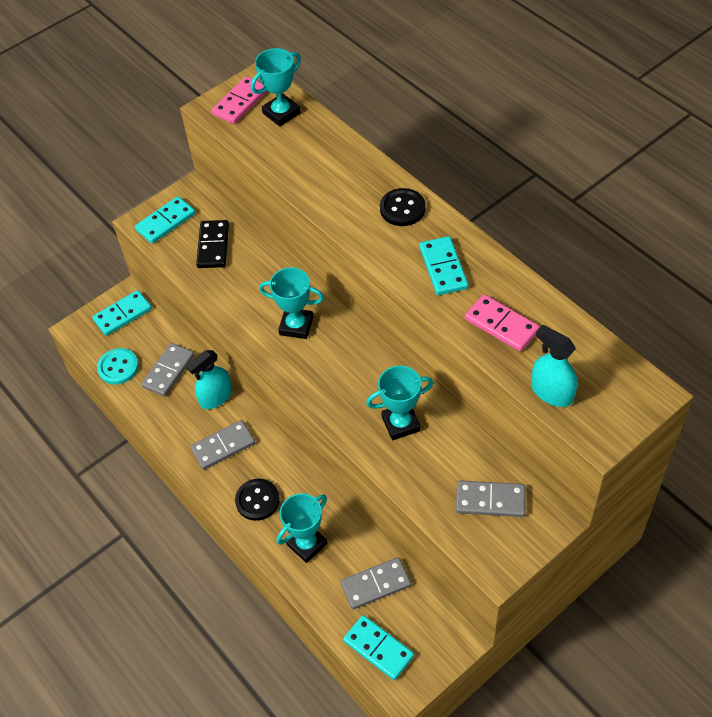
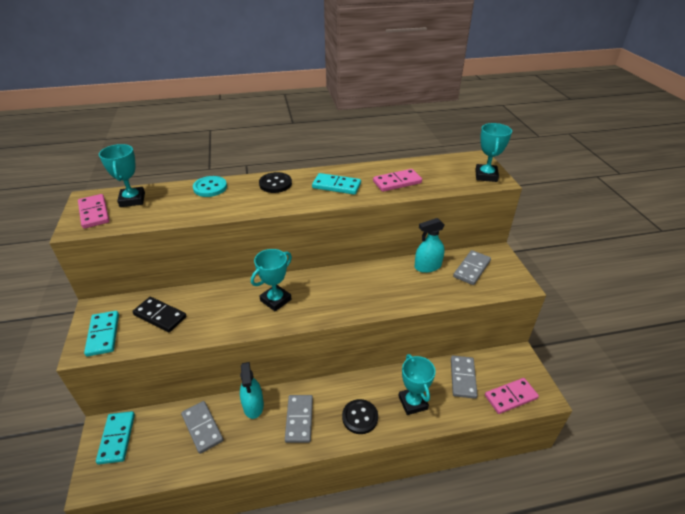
camera: 65 degrees left, 15 degrees down
turquoise button [97,348,139,385] -> turquoise button moved to [193,176,227,197]
turquoise domino [343,615,414,680] -> pink domino [485,378,539,414]
turquoise trophy [366,366,433,440] -> turquoise trophy moved to [475,123,512,182]
turquoise spray bottle [531,325,578,407] -> turquoise spray bottle moved to [415,218,445,273]

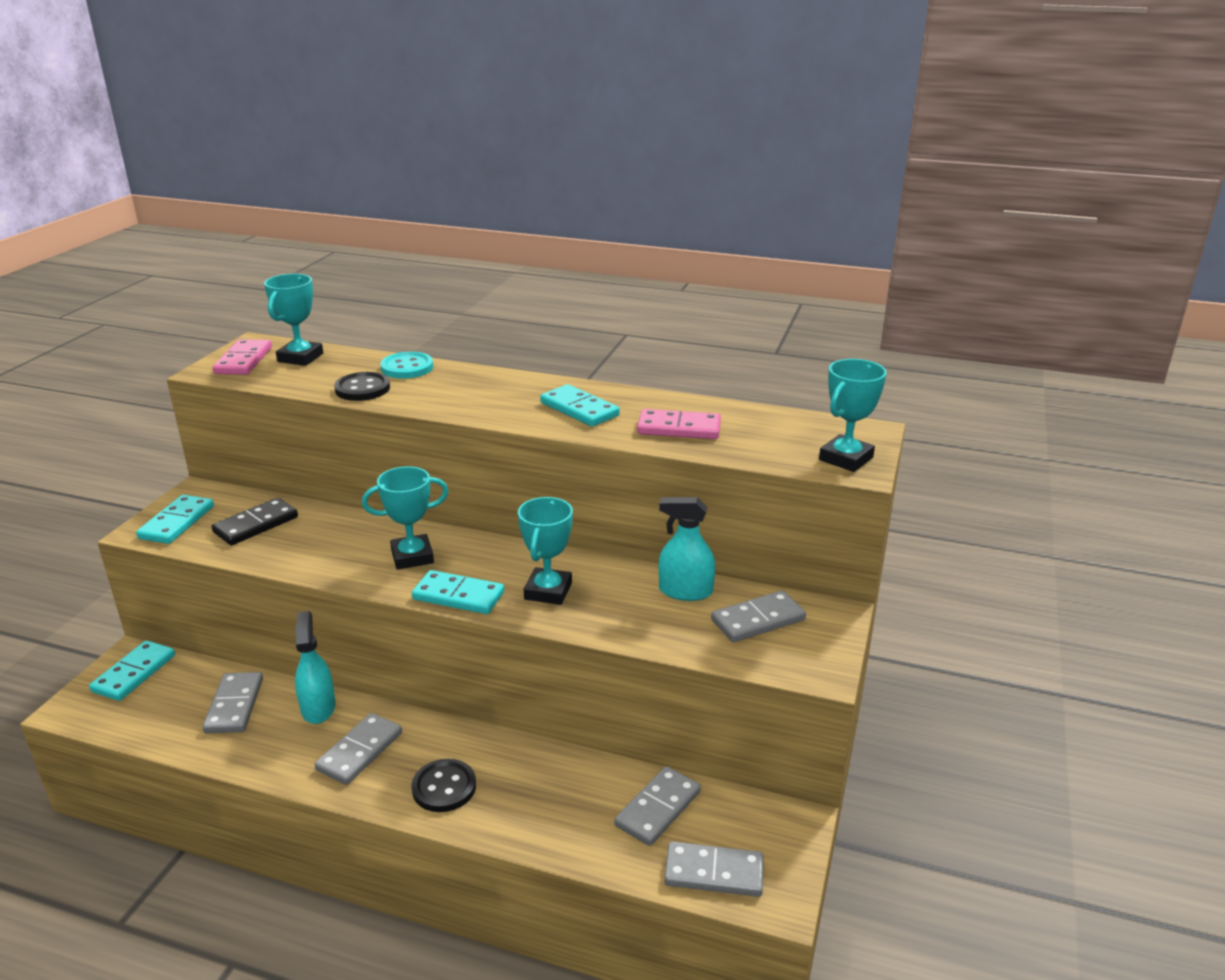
camera: 30 degrees right, 10 degrees down
black domino [132,297,186,332] -> black domino turned 75 degrees clockwise [212,498,298,545]
turquoise spray bottle [240,362,264,419] -> turquoise spray bottle turned 150 degrees clockwise [295,611,336,724]
black button [259,172,292,193] -> black button moved to [334,372,390,401]
turquoise trophy [399,354,436,415] -> turquoise trophy moved to [518,497,573,605]
pink domino [485,378,539,414] -> grey domino [664,841,764,897]
none -> turquoise domino [412,570,504,614]

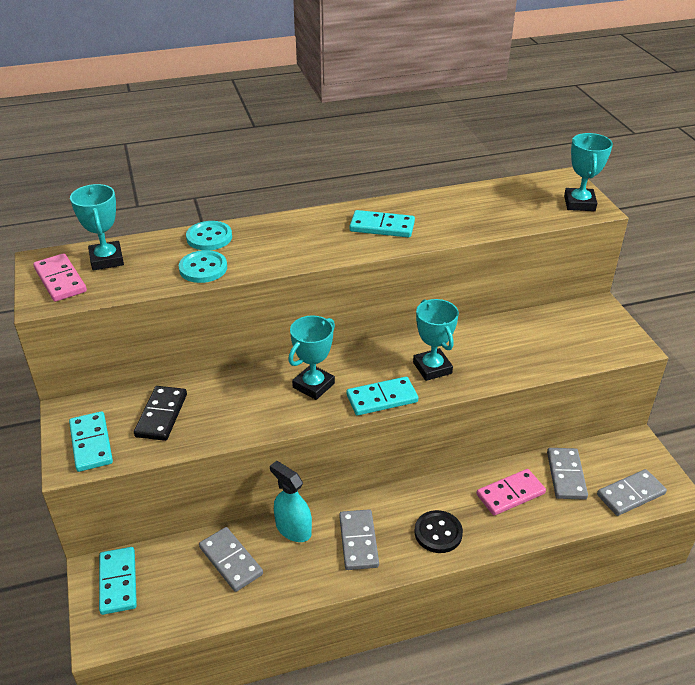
camera: 35 degrees left, 10 degrees up
black button [334,372,390,401] -> turquoise button [179,250,227,283]
pink domino [637,409,721,439] -> pink domino moved to [477,469,546,516]
turquoise spray bottle [659,497,715,601] -> none
grey domino [711,590,806,642] -> none

